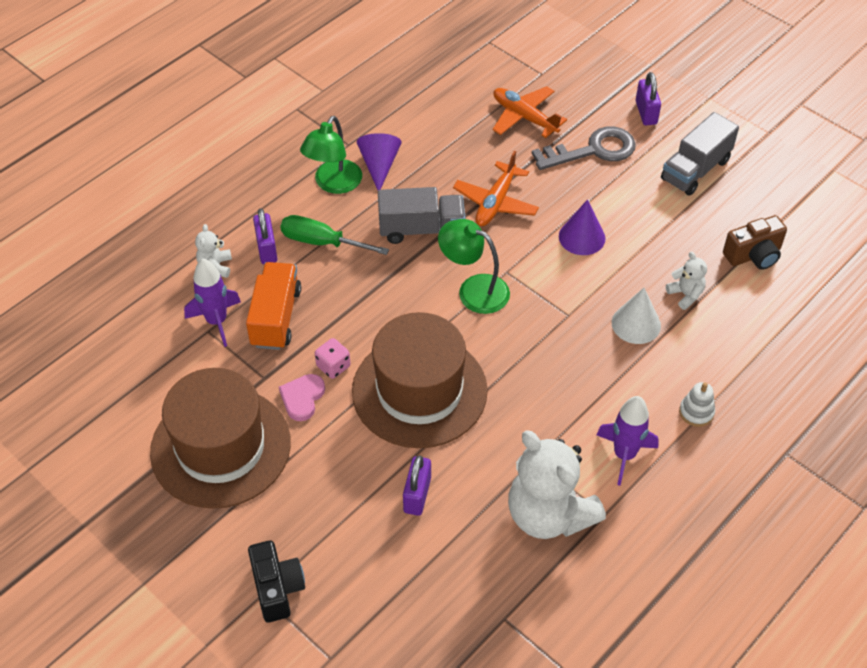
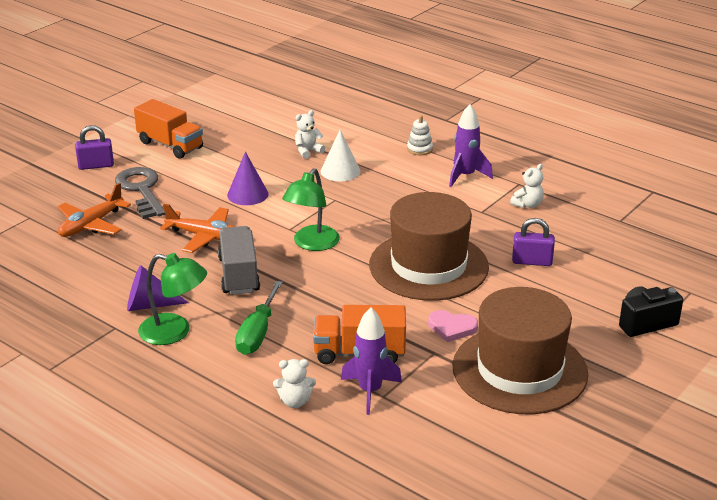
camera: 95 degrees left, 20 degrees down
purple padlock [253,209,277,264] -> none
pink dice [315,338,351,379] -> none
white teddy bear [508,431,606,539] -> white teddy bear [510,164,544,208], size x0.44
grey truck [661,112,739,196] -> orange truck [134,99,203,159]
brown camera [723,215,787,270] -> none

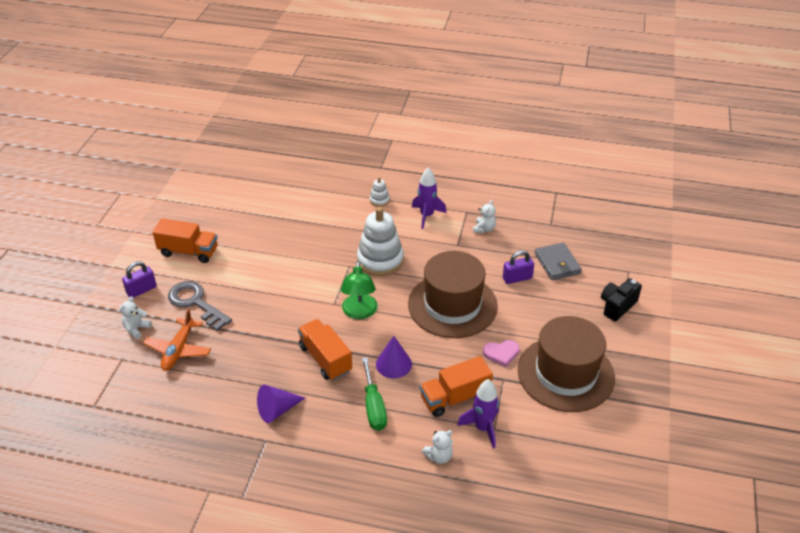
camera: 25 degrees left, 10 degrees up
green lamp [138,253,207,345] -> none
orange plane [160,204,235,253] -> none
grey truck [218,226,260,295] -> orange truck [298,319,352,380]
purple cone [227,152,269,205] -> purple cone moved to [376,336,412,379]
white teddy bear [295,110,325,159] -> white teddy bear moved to [119,296,152,339]
white cone [321,130,360,181] -> none
none -> white stacking toy [357,207,404,276]
none -> grey wallet [535,243,582,280]

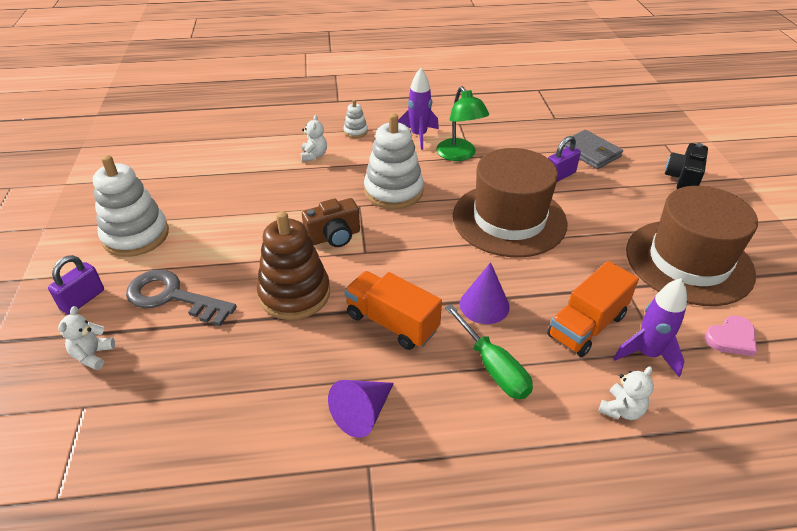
camera: 20 degrees left, 0 degrees up
orange plane [143,308,211,371] -> none
orange truck [153,218,218,263] -> white stacking toy [93,155,169,257]
green lamp [341,261,378,319] -> green lamp moved to [436,86,489,161]
white teddy bear [473,200,496,233] -> white teddy bear moved to [301,115,327,161]
pink heart [483,340,520,367] -> pink heart moved to [704,315,757,356]
none -> brown stacking toy [257,211,330,320]
none -> brown camera [302,198,360,247]

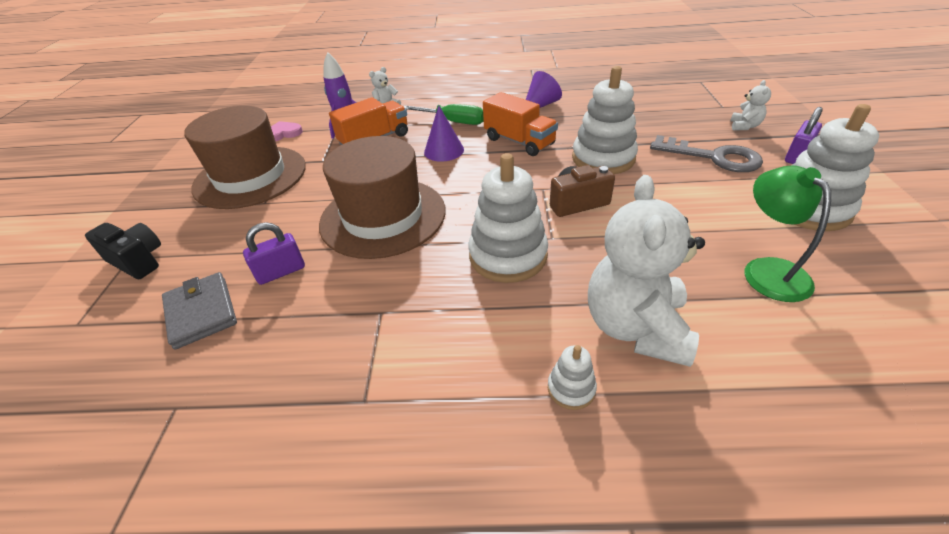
camera: 170 degrees left, 0 degrees up
brown stacking toy [257,211,330,320] -> white stacking toy [572,66,638,174]
white teddy bear [301,115,327,161] -> white teddy bear [588,175,705,367], size x2.27
purple rocket [398,68,439,150] -> none
green lamp [436,86,489,161] -> green lamp moved to [745,165,831,302]
green screwdriver [445,304,533,399] -> green screwdriver turned 135 degrees clockwise [403,104,484,125]
black camera [665,143,708,189] -> black camera turned 90 degrees counterclockwise [85,223,161,279]

